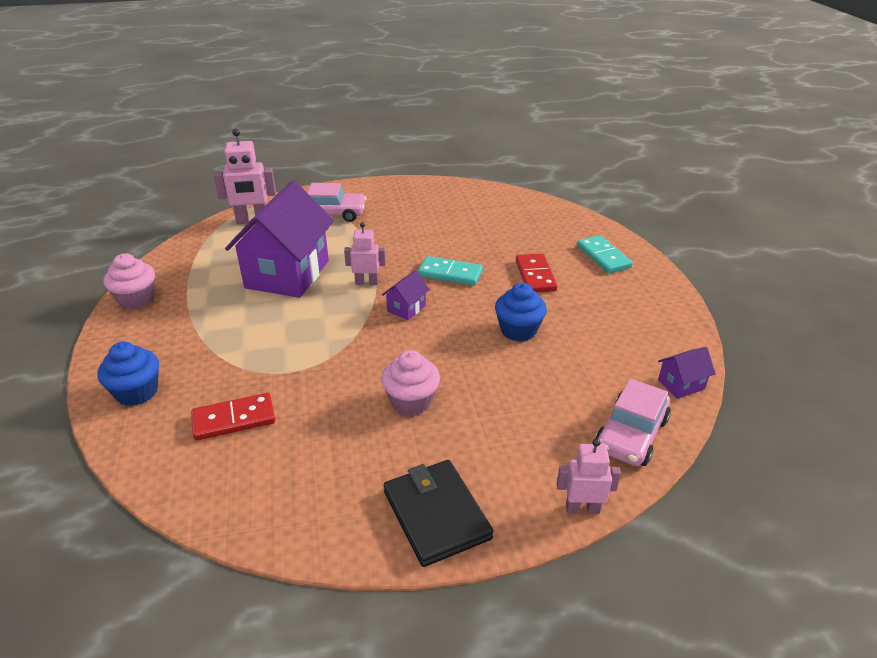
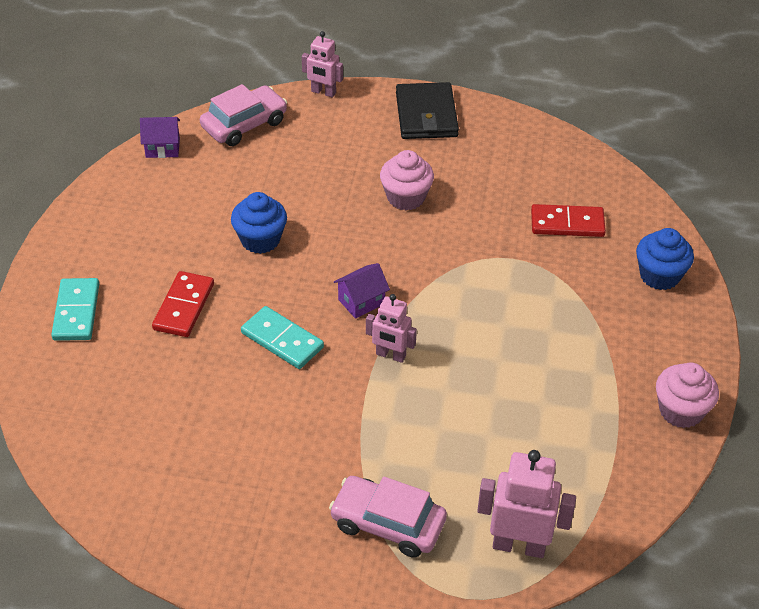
camera: 160 degrees left, 10 degrees up
purple house [225,180,334,298] -> none

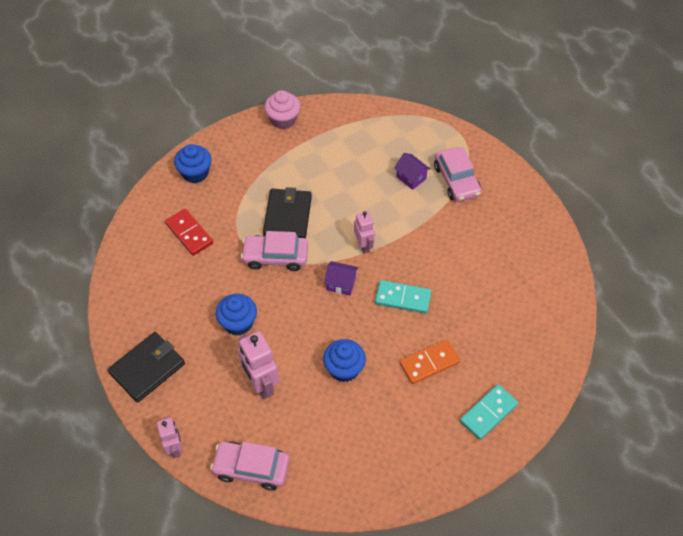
camera: 130 degrees left, 10 degrees up
purple house [140,117,180,158] -> purple house moved to [394,153,430,190]
red domino [152,271,214,337] -> orange domino [400,339,460,384]
turquoise domino [241,306,324,369] -> turquoise domino turned 75 degrees counterclockwise [375,280,431,314]
pink cupcake [380,150,434,211] -> blue cupcake [216,294,257,336]
pink robot [477,450,576,558] -> pink robot moved to [238,331,279,399]
none -> pink car [241,231,308,271]
none -> black wallet [263,187,312,239]

